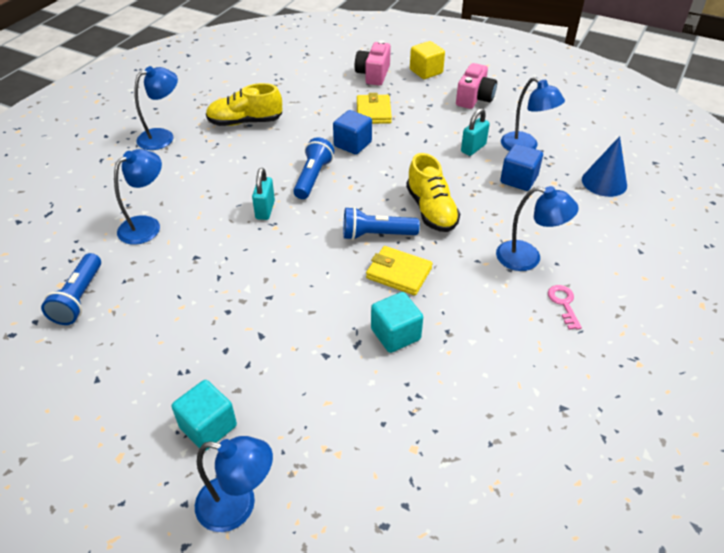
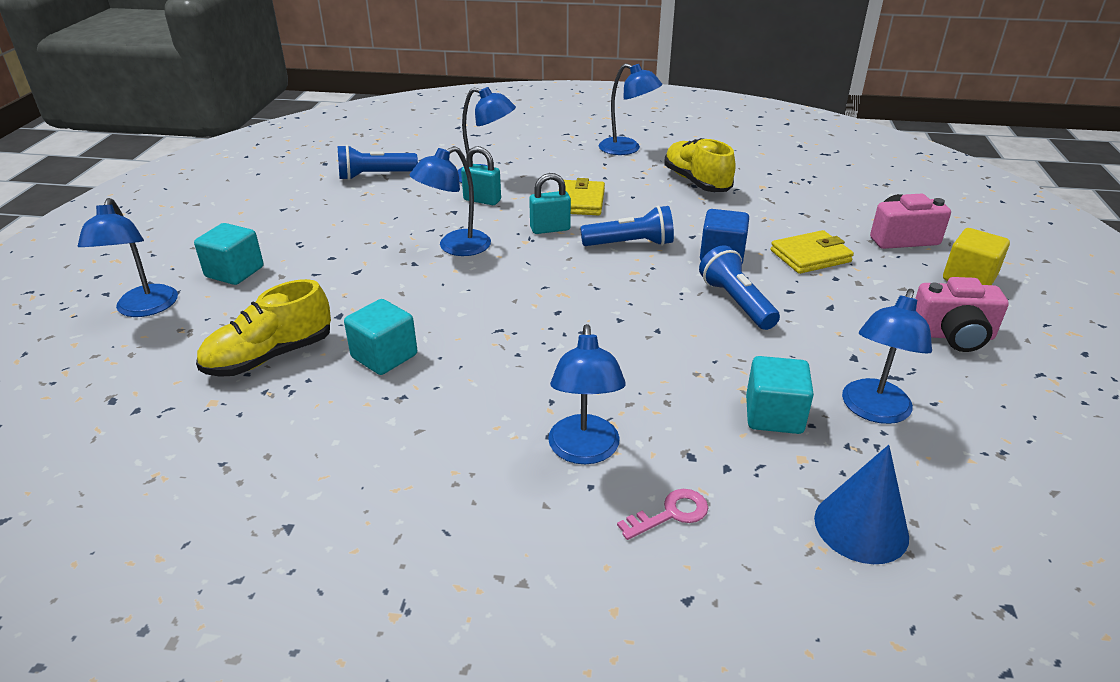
camera: 70 degrees right, 10 degrees down
blue flashlight [343,207,420,240] -> blue flashlight moved to [699,245,780,330]
yellow wallet [366,246,433,295] -> yellow wallet moved to [564,178,605,215]
yellow shoe [406,153,460,232] -> yellow shoe moved to [196,279,331,377]
turquoise padlock [461,108,490,156] -> turquoise padlock moved to [461,146,501,205]
blue cube [500,144,543,191] -> turquoise cube [746,356,814,434]
pink key [548,285,582,330] -> pink key moved to [617,489,708,540]
none -> blue lamp [410,146,491,256]

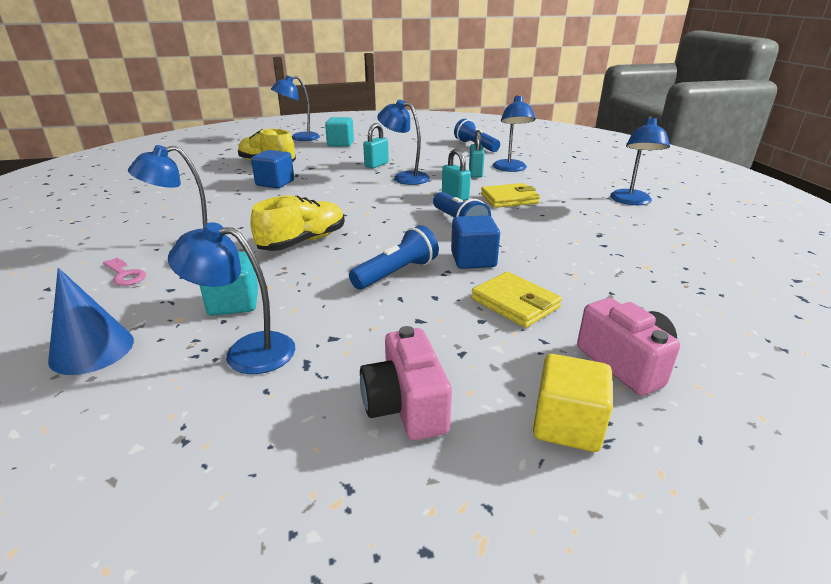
camera: 70 degrees right, 5 degrees down
turquoise cube [344,299,417,375] -> blue cube [251,150,294,188]
yellow shoe [664,138,735,192] -> yellow shoe moved to [250,195,345,251]
none -> turquoise padlock [363,123,389,168]

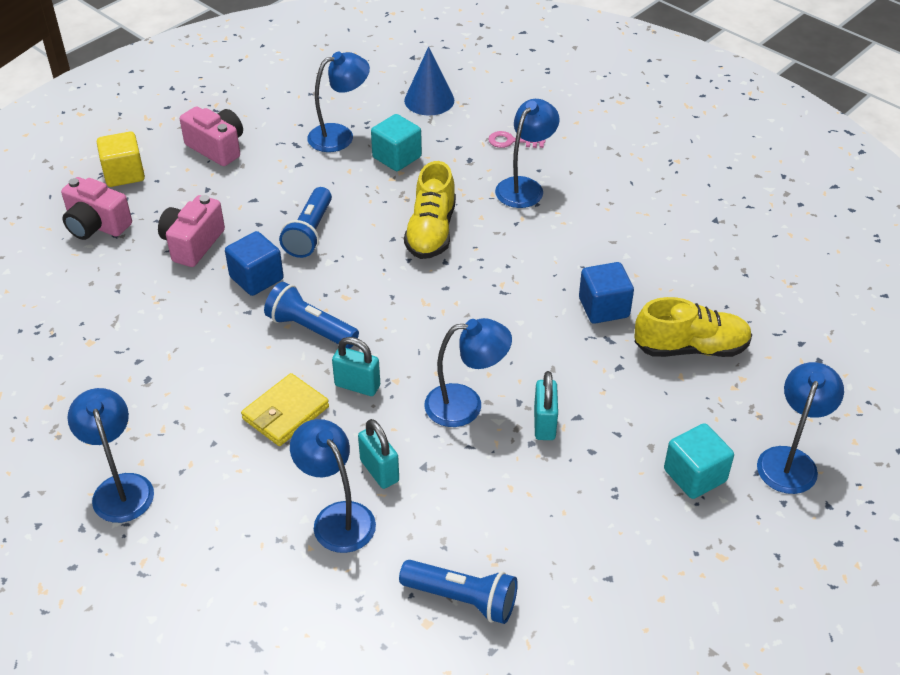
camera: 145 degrees right, 15 degrees up
yellow wallet [471,272,562,328] -> pink camera [158,195,225,267]

